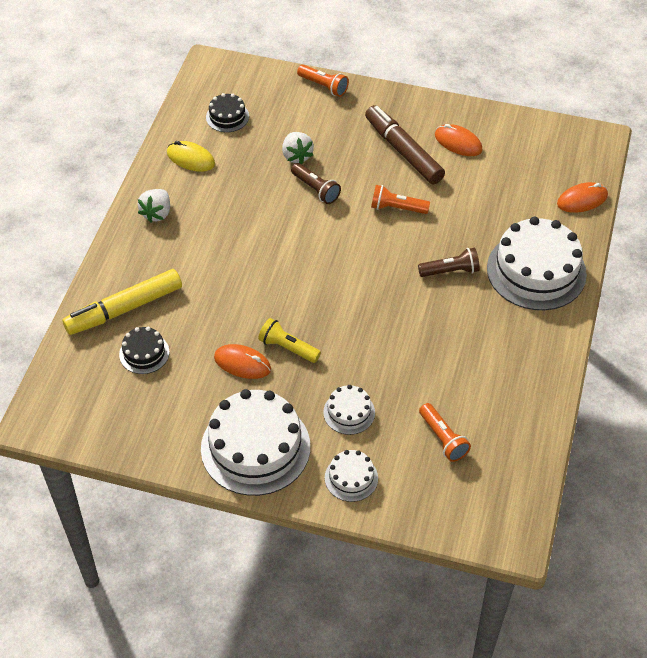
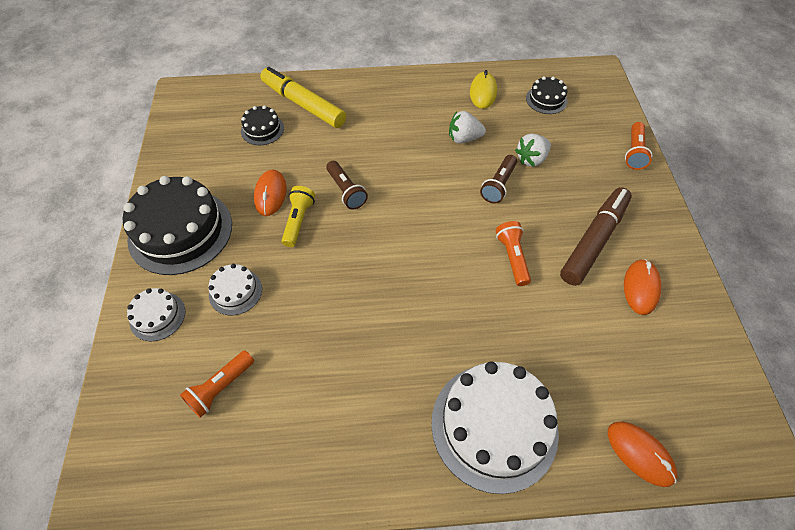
camera: 70 degrees right, 5 degrees up
white strawberry [138,189,170,223] -> white strawberry moved to [449,111,486,144]
white cake [201,389,310,496] -> black cake [123,176,232,275]
brown flashlight [418,248,480,277] -> brown flashlight moved to [326,161,368,209]

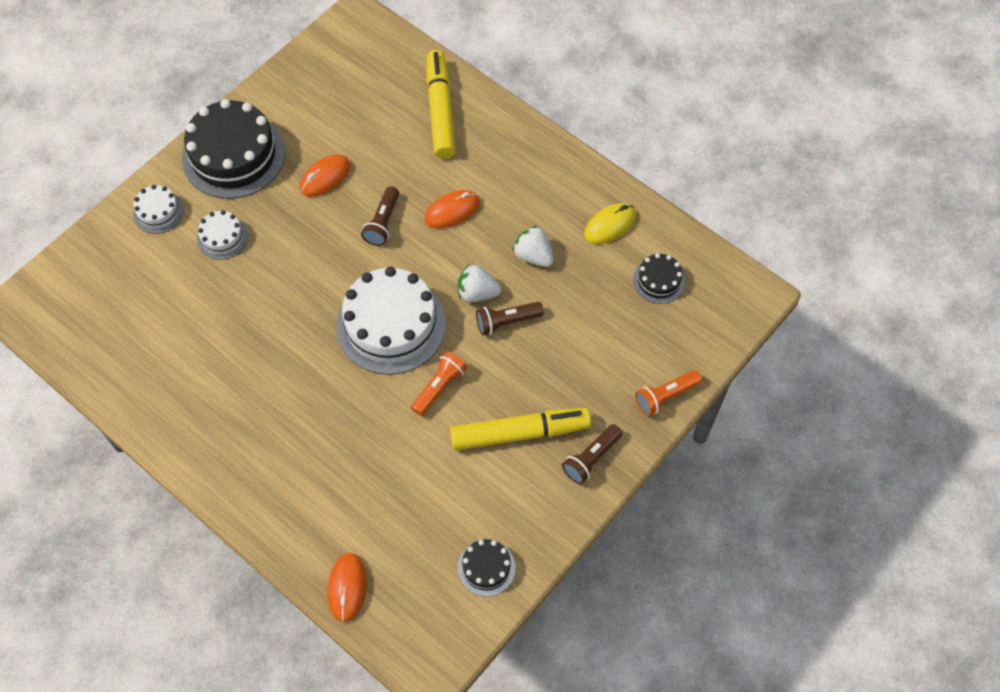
camera: 45 degrees right, 5 degrees up
orange flashlight [180,351,254,418] -> none
black cake [241,105,284,145] -> black cake moved to [458,539,516,596]
yellow flashlight [282,186,315,247] -> none
white cake [431,362,559,494] -> white cake moved to [336,266,446,375]
white strawberry [515,134,551,167] -> white strawberry moved to [458,264,502,302]
brown marker [560,187,632,286] -> yellow marker [450,408,591,450]
orange mouse [624,259,661,315] -> orange mouse moved to [424,190,480,228]
none -> brown flashlight [562,424,622,484]

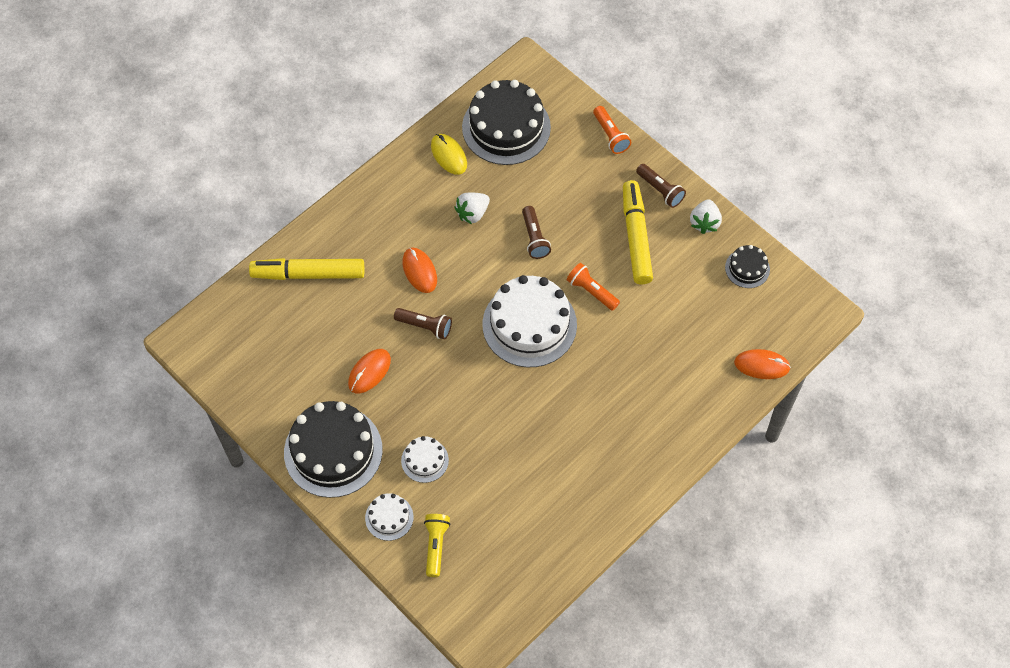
camera: 85 degrees left, 0 degrees up
orange mouse [300,154,351,197] -> orange mouse turned 75 degrees clockwise [348,349,391,393]
white strawberry [458,264,502,302] -> white strawberry moved to [690,199,722,234]
black cake [633,253,685,304] -> black cake [462,80,551,165], size x2.08
none -> yellow flashlight [424,514,450,577]

